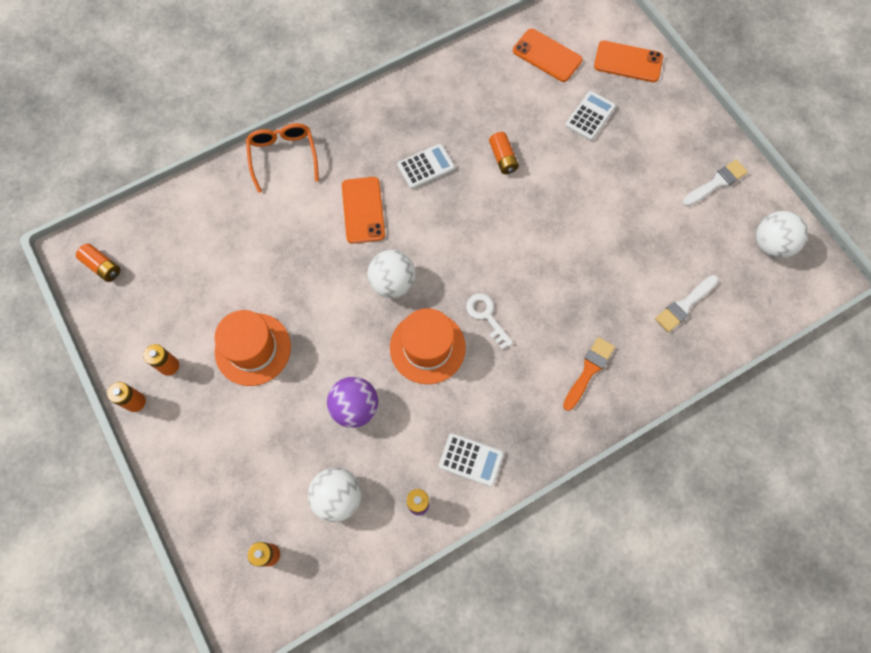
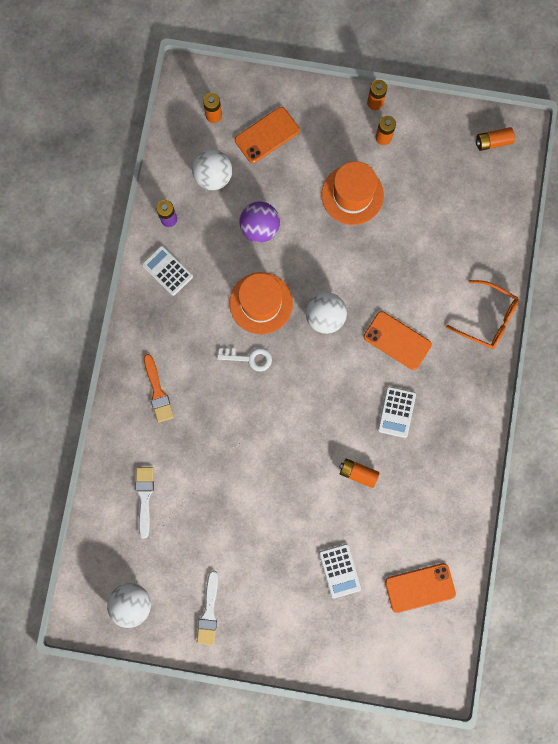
camera: 130 degrees right, 10 degrees up
white calculator [439,433,504,487] -> white calculator turned 75 degrees clockwise [142,246,193,296]
orange phone [594,41,663,82] -> orange phone moved to [235,107,300,163]

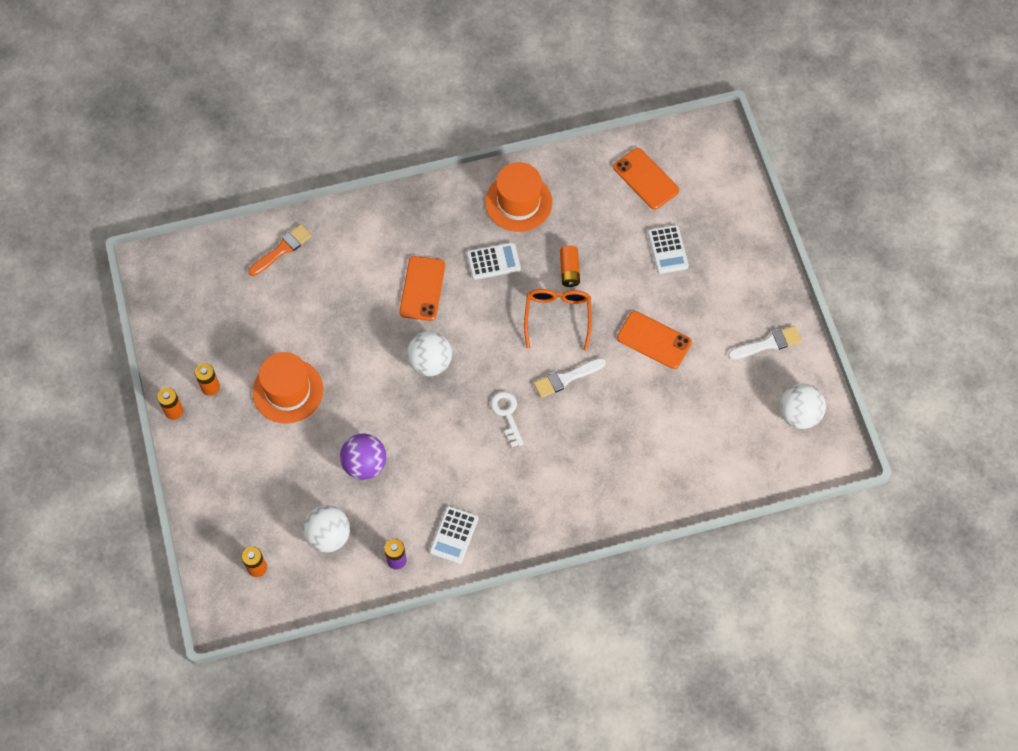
camera: 115 degrees left, 15 degrees down
white brush [135,467,154,539] -> white brush moved to [534,358,606,398]
orange brush [144,354,174,422] -> orange brush moved to [248,224,312,276]
orange hat [229,272,293,334] -> orange hat moved to [485,162,552,232]
orange phone [235,107,300,163] -> orange phone moved to [617,311,692,369]
white calculator [319,544,361,599] -> white calculator turned 120 degrees clockwise [648,225,689,274]
orange glasses [446,280,519,349] -> orange glasses moved to [524,289,592,351]
orange battery [476,127,515,151] -> none

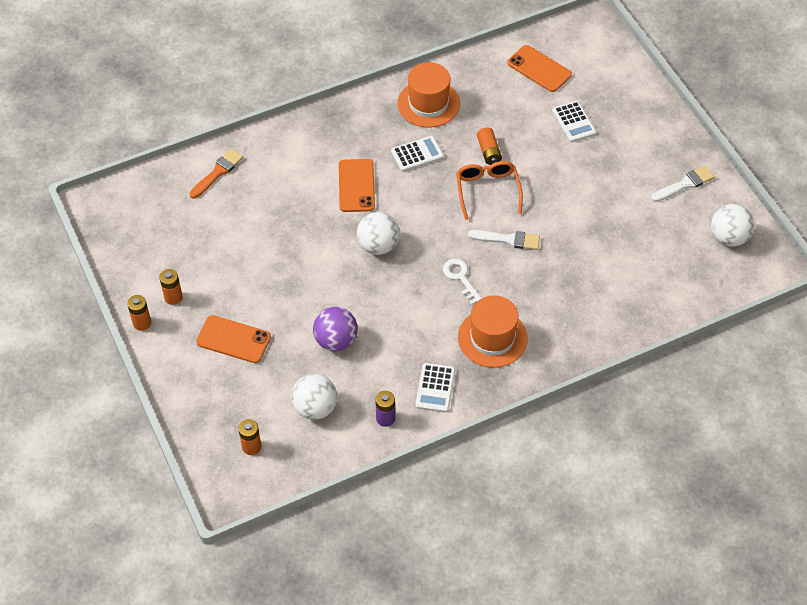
camera: 10 degrees left, 10 degrees down
orange hat [252,352,323,424] -> orange hat moved to [458,295,528,368]
white brush [534,358,606,398] -> white brush turned 135 degrees counterclockwise [468,230,540,250]
orange phone [617,311,692,369] -> orange phone moved to [196,315,271,363]

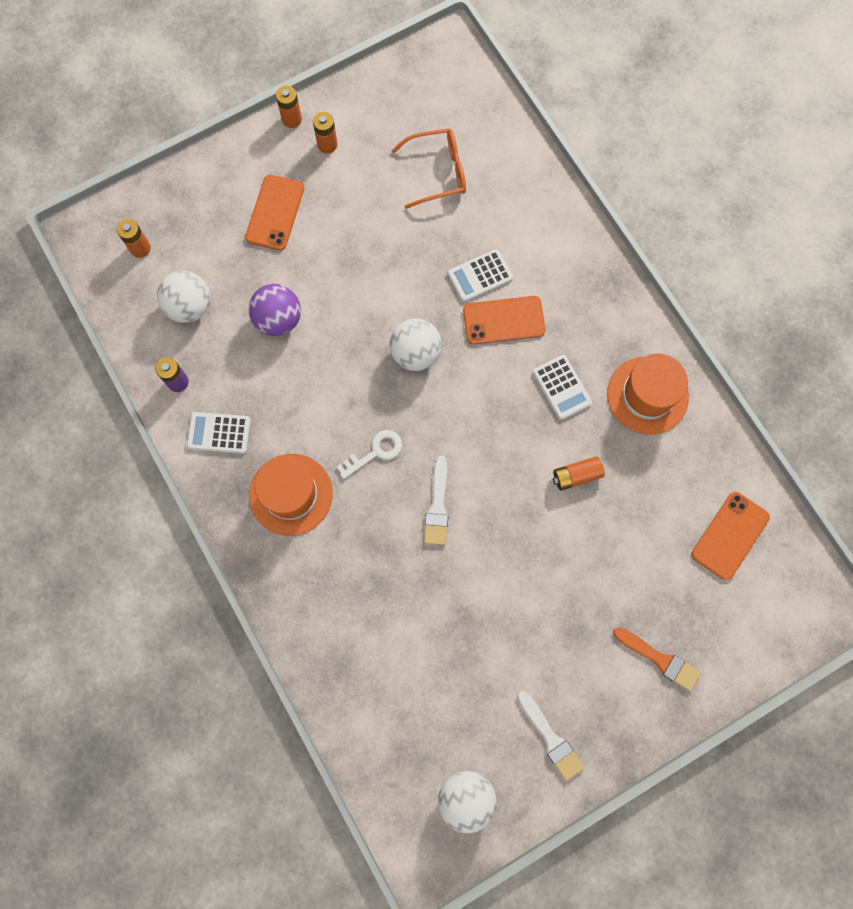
camera: 85 degrees right, 20 degrees up
orange brush [189,149,243,199] -> orange brush moved to [613,627,701,691]
orange glasses [456,161,523,220] -> orange glasses moved to [391,128,466,209]
white calculator [552,101,596,142] -> white calculator moved to [448,249,513,302]

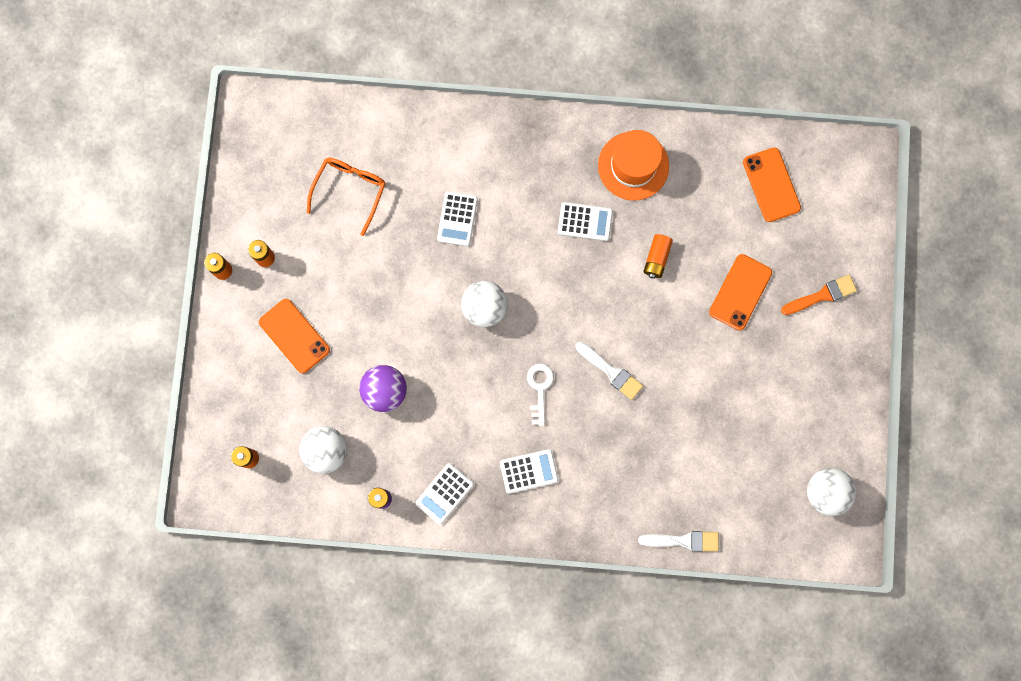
camera: 55 degrees left, 5 degrees up
orange hat [249,454,333,536] -> white calculator [500,449,558,494]
orange phone [463,296,546,345] -> orange phone moved to [709,254,772,331]
white brush [517,691,584,781] -> white brush moved to [638,531,719,552]

